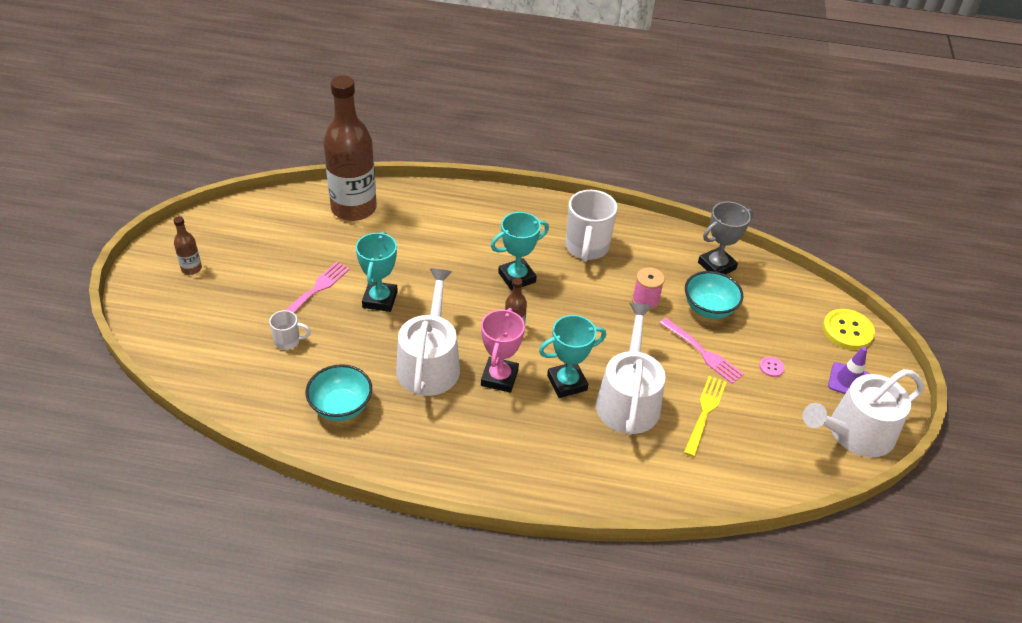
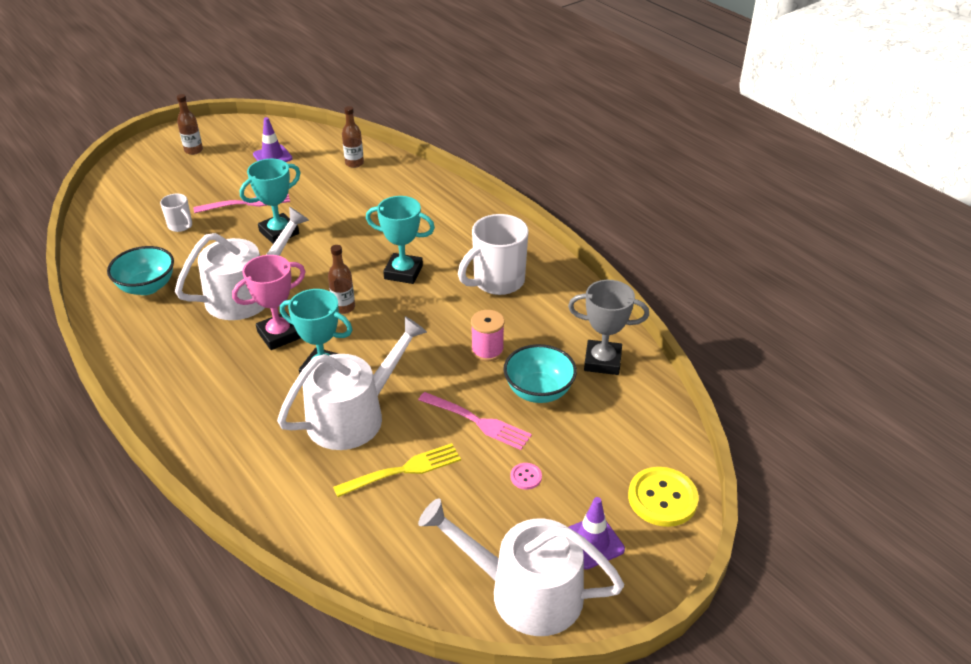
camera: 45 degrees right, 5 degrees down
brown bottle [323,76,377,221] -> brown bottle [342,106,364,168], size x0.41
pink fork [660,318,744,384] -> pink fork turned 60 degrees counterclockwise [418,392,532,450]
none -> purple traffic cone [253,117,293,162]

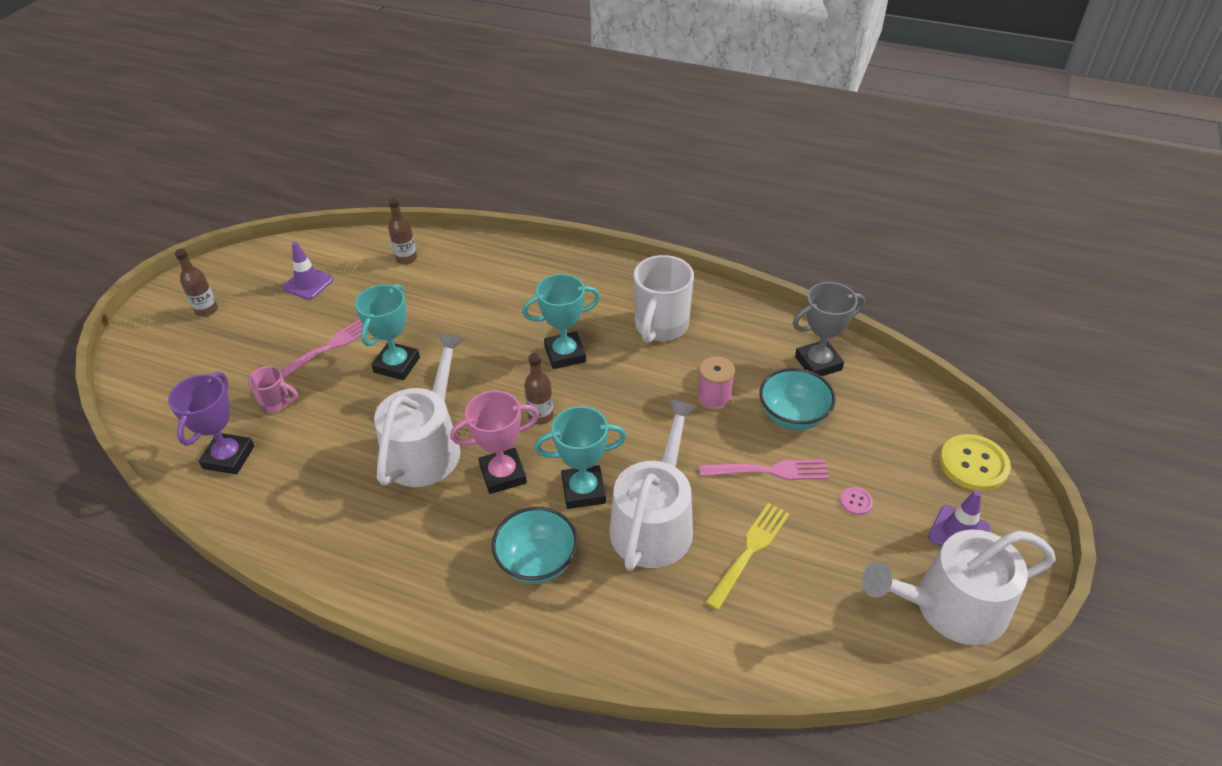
camera: 30 degrees left, 5 degrees up
turquoise bowl [107,246,174,295] -> turquoise bowl moved to [492,507,578,584]
white mug [160,194,192,232] -> pink mug [248,366,298,413]
pink trophy [232,255,306,350] -> pink trophy turned 45 degrees clockwise [450,391,539,494]
none -> purple trophy [168,372,254,475]

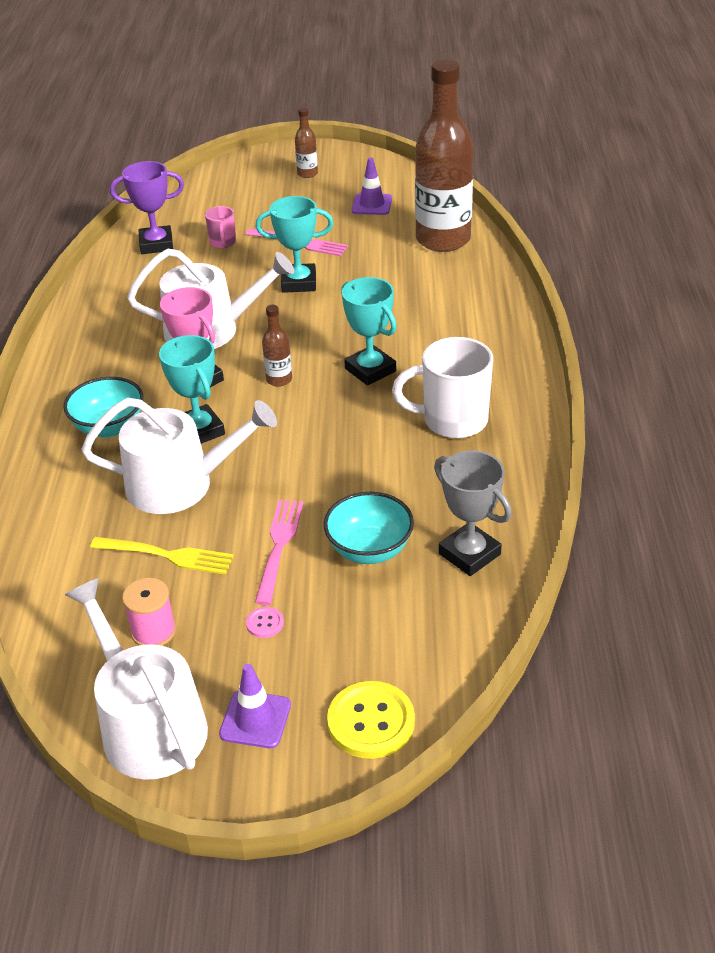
camera: 70 degrees right, 5 degrees down
brown bottle [388,198,417,264] -> brown bottle [415,60,474,252], size x2.42
pink spool [697,356,735,410] -> pink spool moved to [122,578,176,646]
pink fork [699,460,829,480] -> pink fork turned 150 degrees counterclockwise [255,500,304,605]

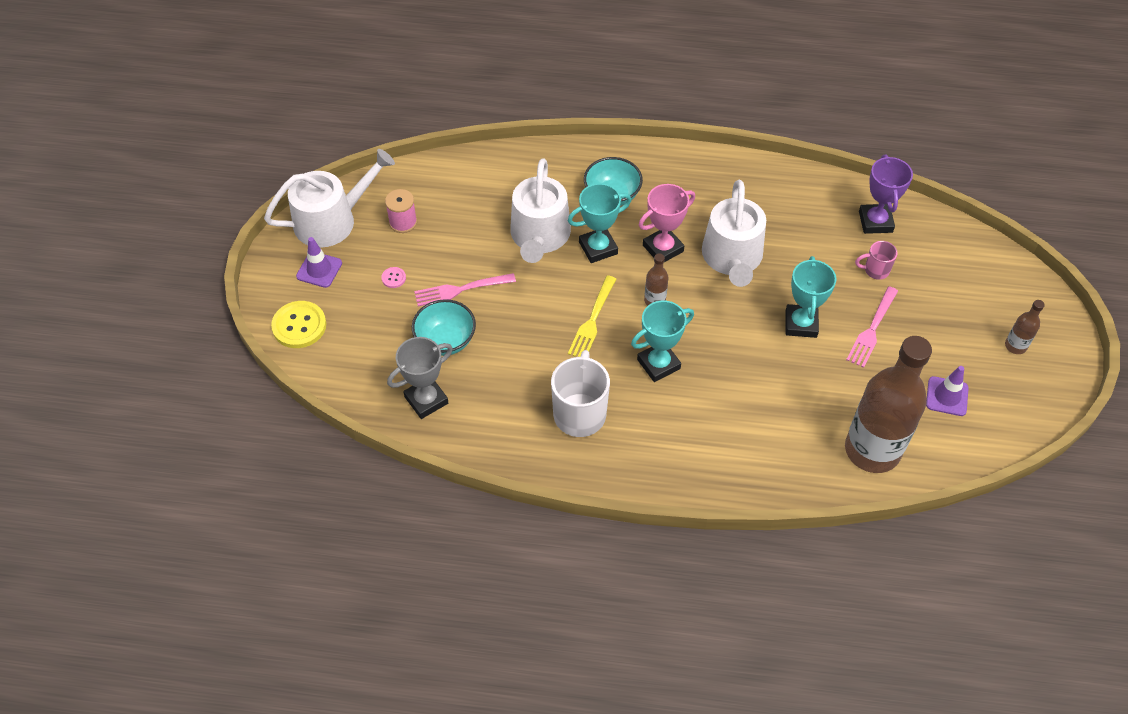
camera: 95 degrees right, 15 degrees up
yellow fork [90,537,234,575] -> yellow fork moved to [568,275,616,357]
pink fork [255,500,304,605] -> pink fork turned 150 degrees clockwise [414,273,516,307]

